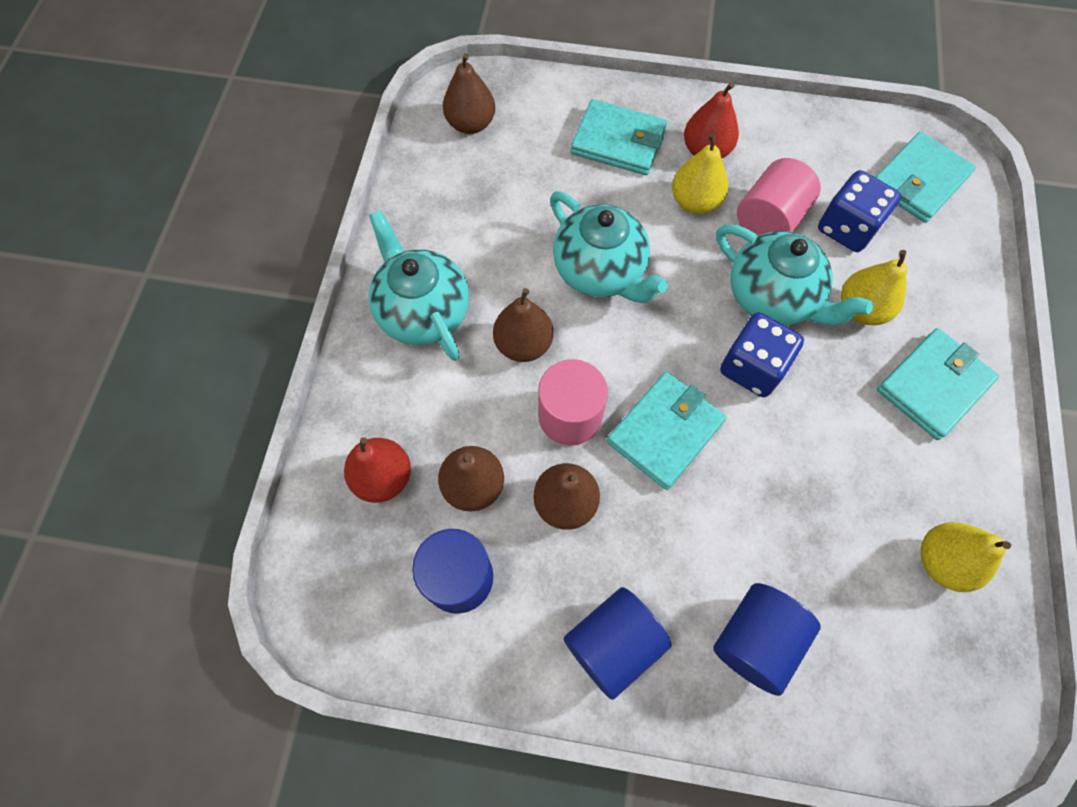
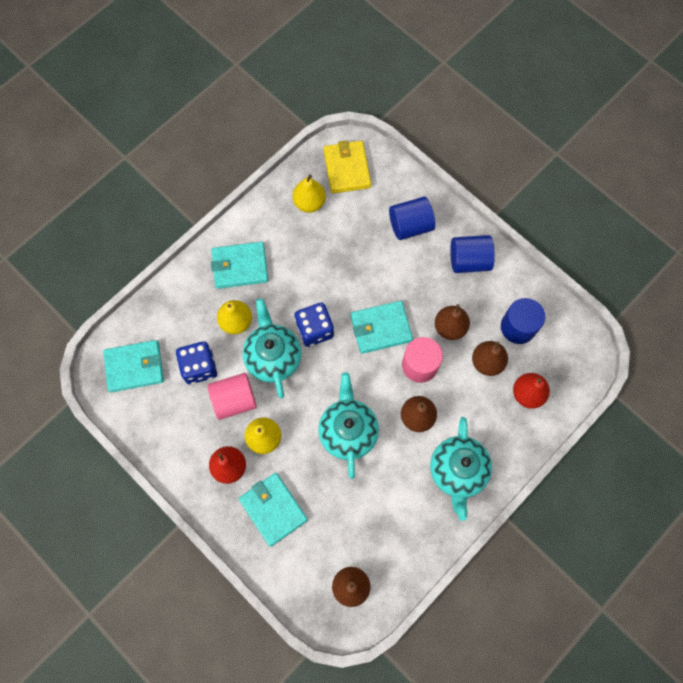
camera: 145 degrees left, 5 degrees up
none -> yellow wallet [324,140,371,194]

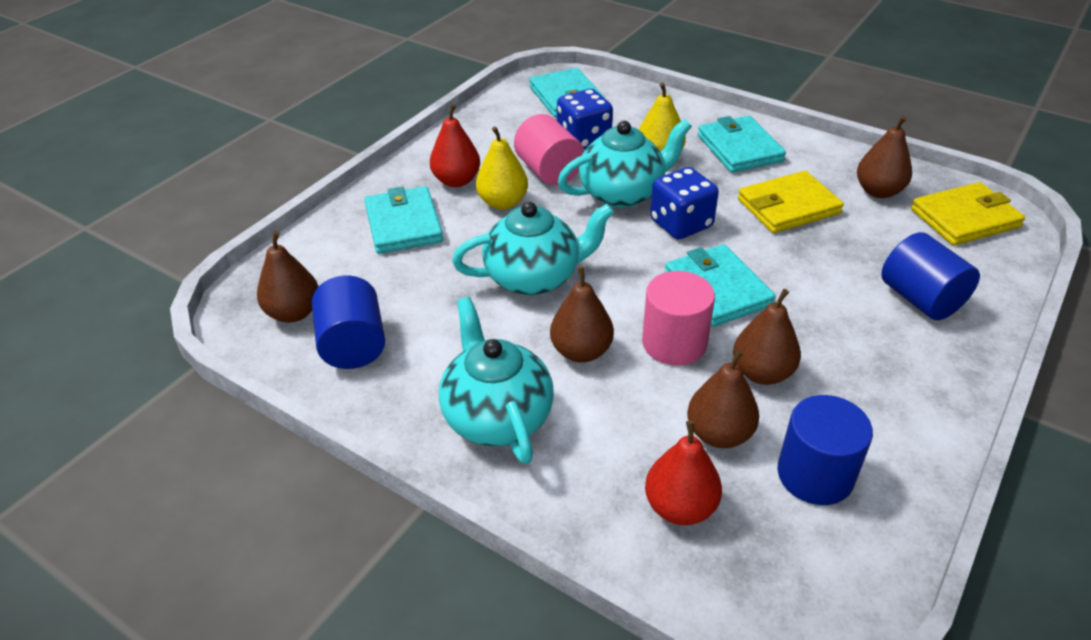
camera: 80 degrees right, 30 degrees down
turquoise wallet [239,473,308,547] -> turquoise wallet turned 60 degrees counterclockwise [364,186,443,254]
yellow pear [293,174,326,213] -> brown pear [857,116,912,198]
turquoise teapot [430,417,492,521] -> turquoise teapot turned 75 degrees clockwise [439,297,554,464]
blue cylinder [450,235,495,273] -> blue cylinder moved to [312,276,385,369]
none -> yellow wallet [738,171,844,233]

